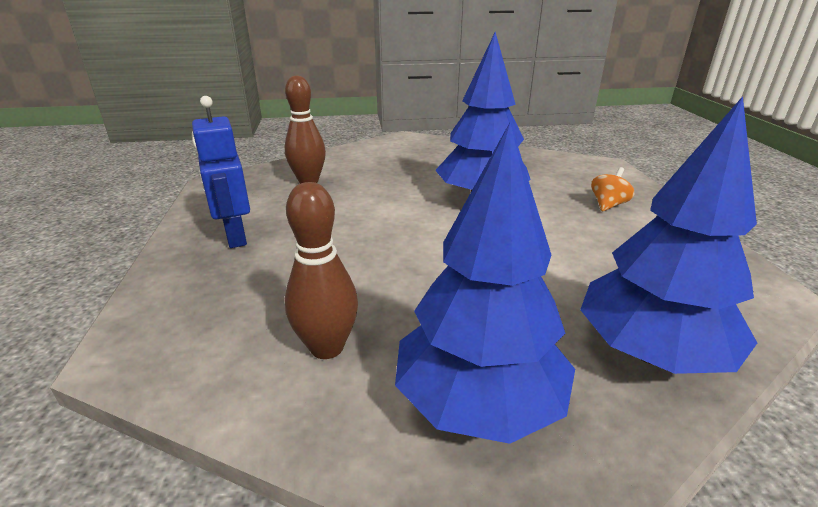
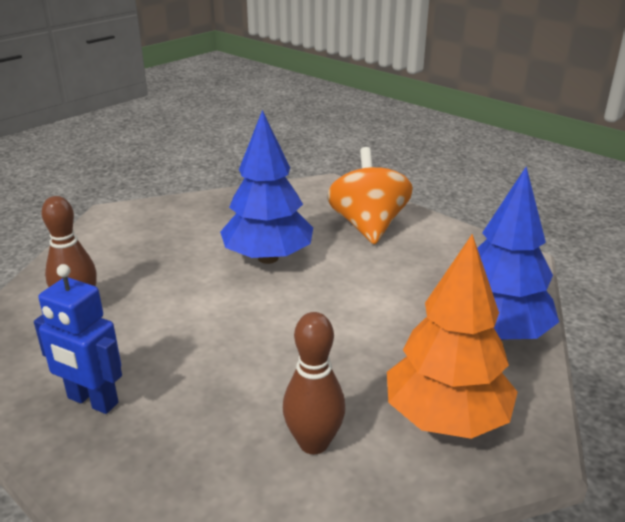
camera: 40 degrees left, 0 degrees up
blue tree [395,122,575,444] -> orange tree [387,234,518,439]
orange spinning top [591,167,635,211] -> orange spinning top [327,147,413,244], size x2.23

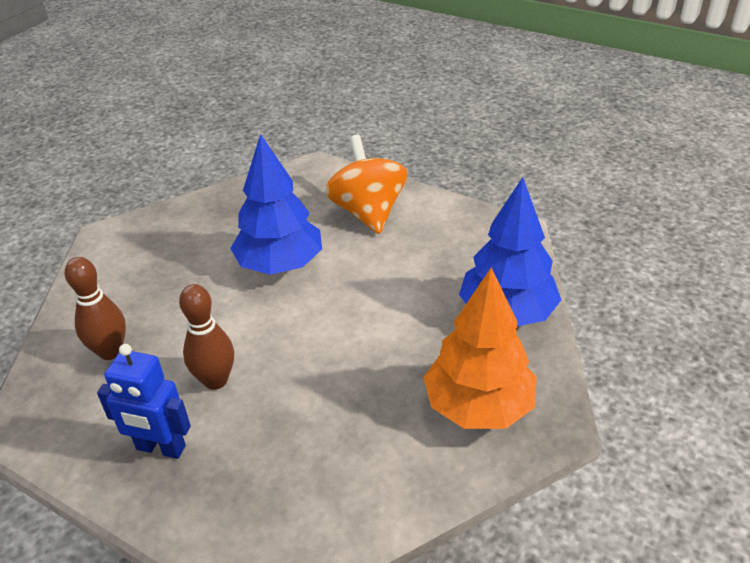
camera: 10 degrees left, 10 degrees up
brown bowling pin [283,312,345,454] -> brown bowling pin moved to [179,284,234,390]

